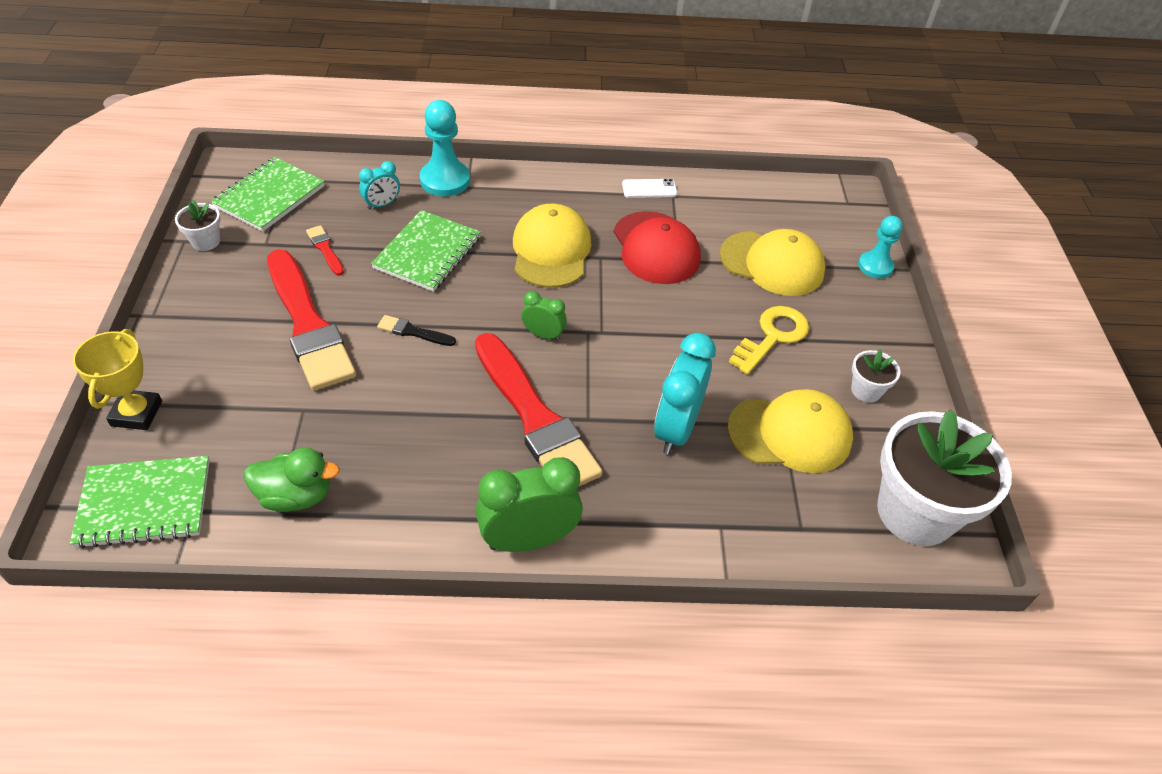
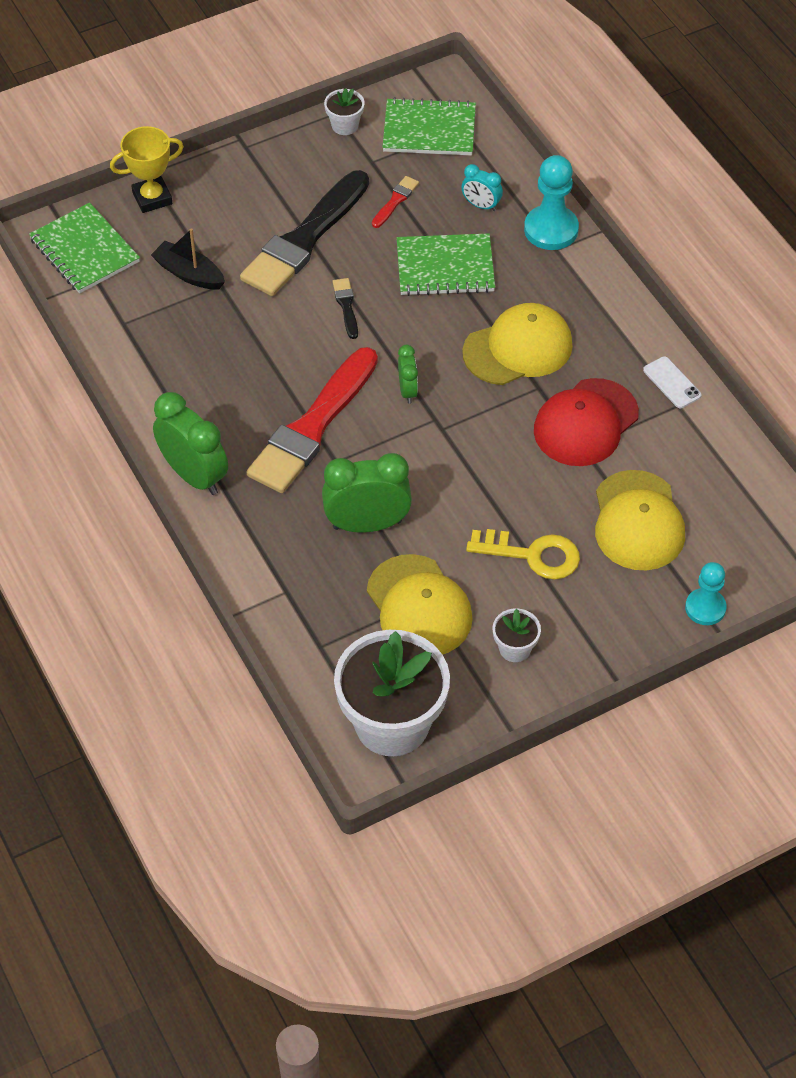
camera: 65 degrees right, 5 degrees up
green duck [244,447,340,512] -> none
red brush [267,249,356,391] -> black brush [240,170,369,296]
turquoise clock [654,333,716,455] -> green clock [322,453,412,533]
none -> black boat [151,228,225,290]

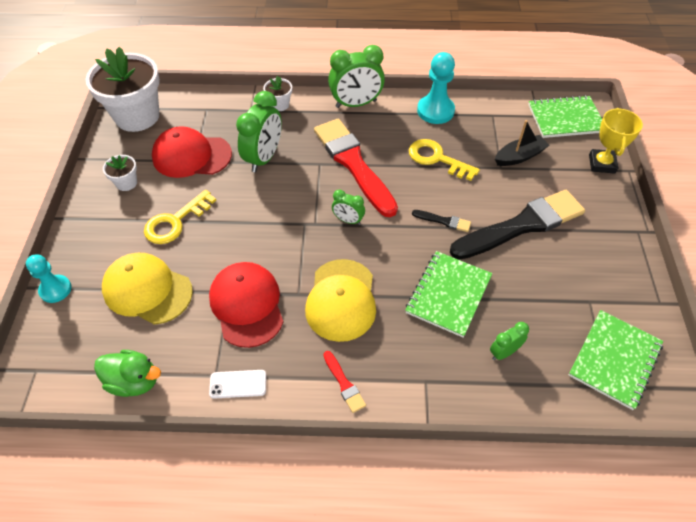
camera: 120 degrees right, 0 degrees up
black brush [240,170,369,296] -> black brush turned 90 degrees clockwise [450,190,585,259]
white flower pot [324,88,365,135] -> white flower pot moved to [263,75,292,111]
yellow cap [367,554,473,654] -> red cap [152,126,232,178]
red brush [372,176,419,228] -> red brush moved to [323,351,366,413]
turquoise clock [462,164,503,211] -> green clock [490,322,529,360]
turquoise pawn [524,155,579,250] -> turquoise pawn moved to [417,52,455,124]
none -> green duck [94,350,161,397]
none -> yellow key [409,139,480,181]

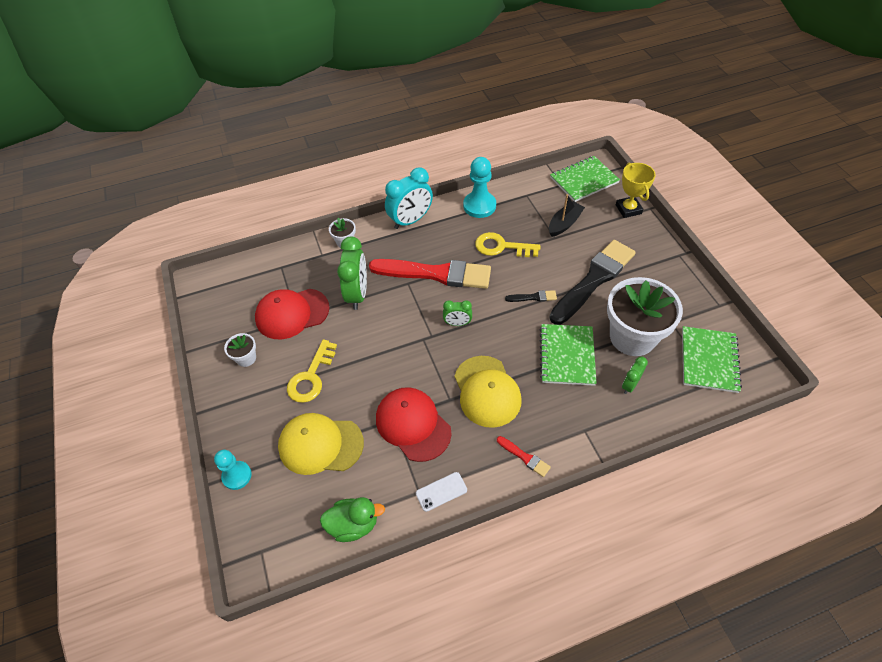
camera: 20 degrees left, 0 degrees up
white flower pot [86,47,160,132] -> white flower pot moved to [607,277,683,356]
red brush [314,119,398,217] -> red brush turned 150 degrees clockwise [369,259,491,289]
green clock [328,45,385,108] -> turquoise clock [385,167,433,229]

